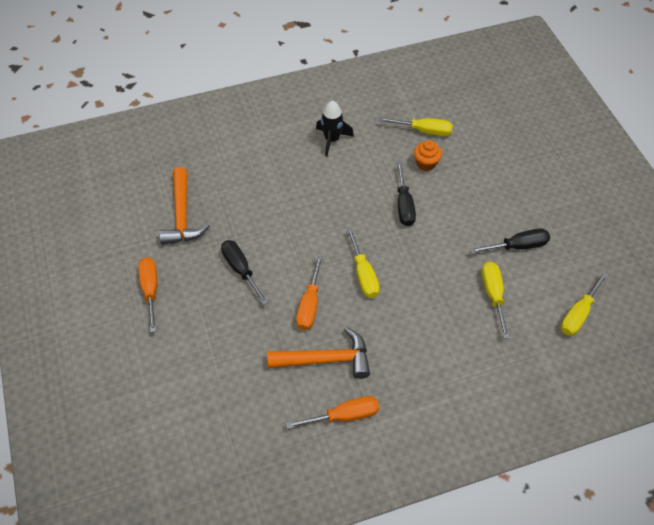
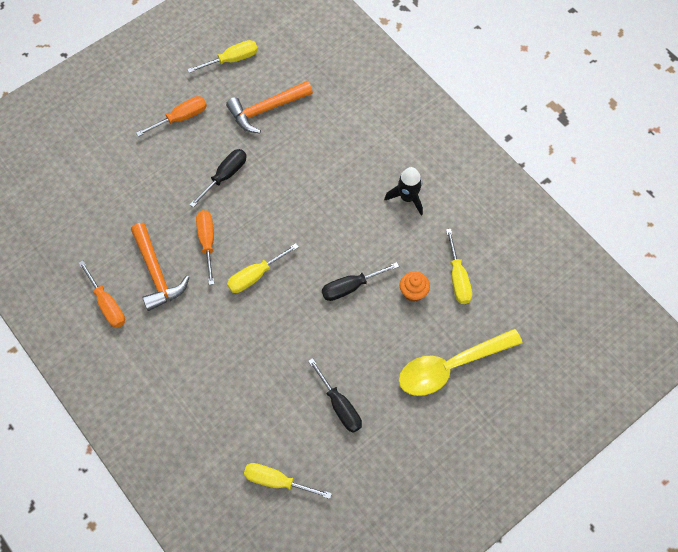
camera: 70 degrees right, 10 degrees up
orange screwdriver [296,256,323,330] -> orange screwdriver turned 90 degrees clockwise [196,210,214,285]
yellow screwdriver [482,262,510,338] -> yellow screwdriver moved to [187,40,258,73]
none -> yellow spoon [399,329,522,396]

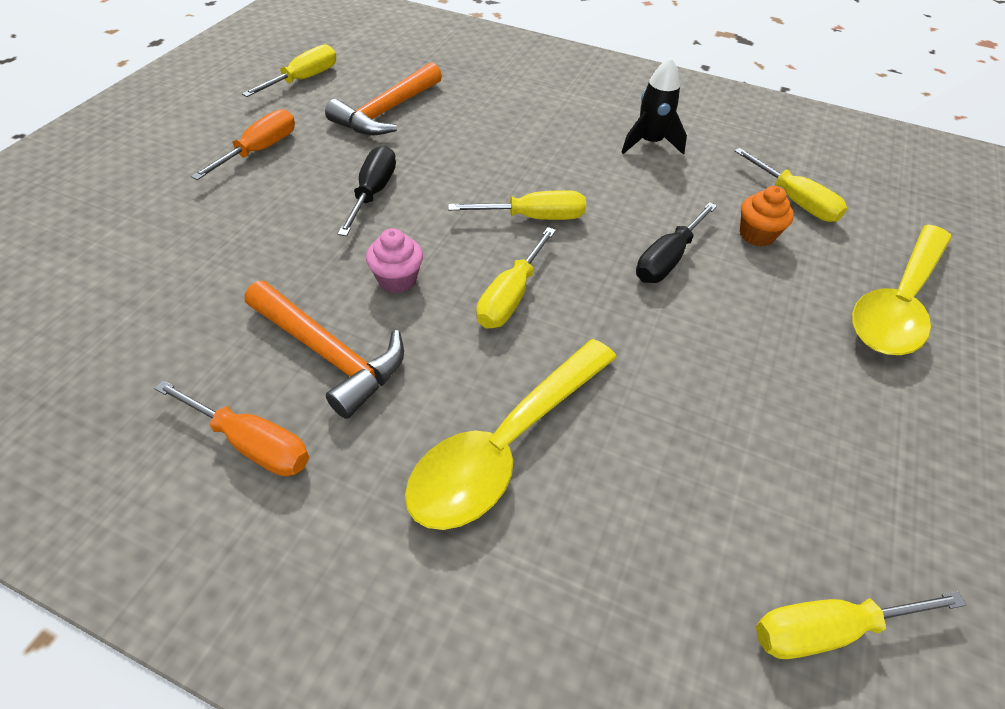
camera: 30 degrees left, 15 degrees down
orange screwdriver [196,210,214,285] -> pink cupcake [366,228,423,293]
black screwdriver [308,358,362,433] -> none
none -> yellow spoon [405,339,617,530]
none -> yellow screwdriver [448,190,586,220]

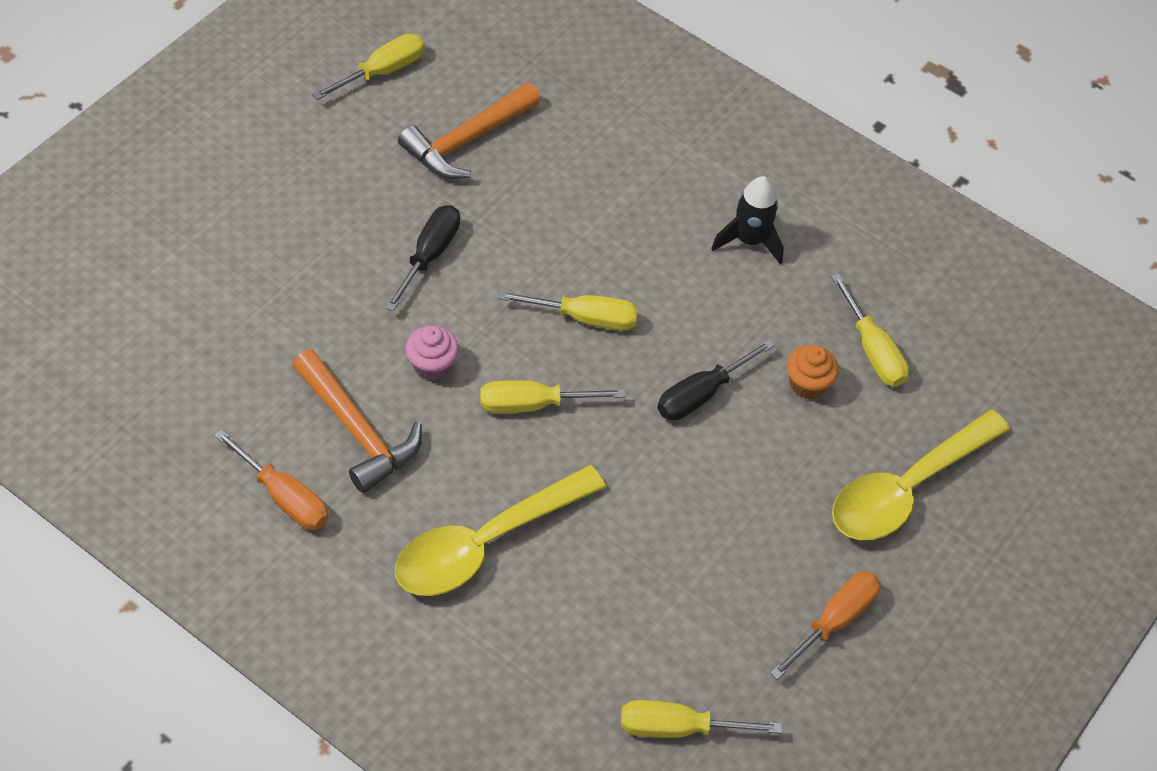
camera: 10 degrees right, 5 degrees up
orange screwdriver [191,109,295,180] -> orange screwdriver moved to [770,572,881,680]
yellow screwdriver [476,227,556,328] -> yellow screwdriver turned 45 degrees clockwise [480,380,626,413]

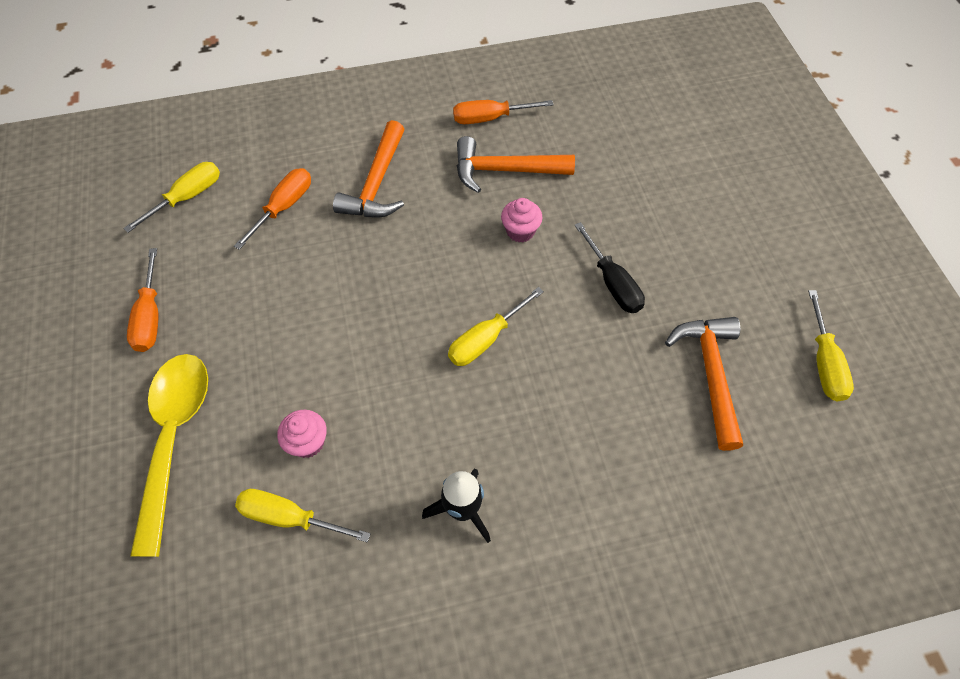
camera: 135 degrees right, 5 degrees up
yellow spoon [395,465,606,596] -> orange hammer [333,120,405,217]
yellow screwdriver [480,380,626,413] -> none
black screwdriver [657,339,774,420] -> none
orange cupcake [787,345,839,399] -> pink cupcake [277,410,327,458]
none -> orange screwdriver [234,168,311,250]

